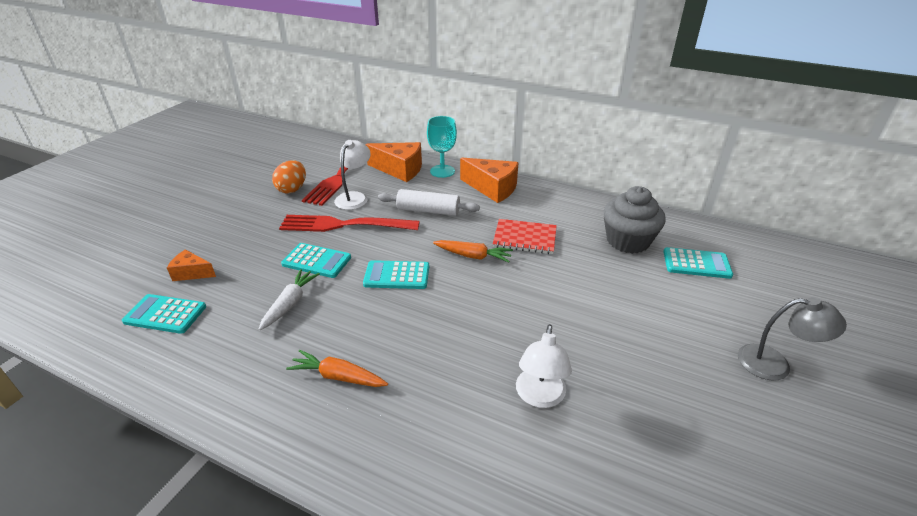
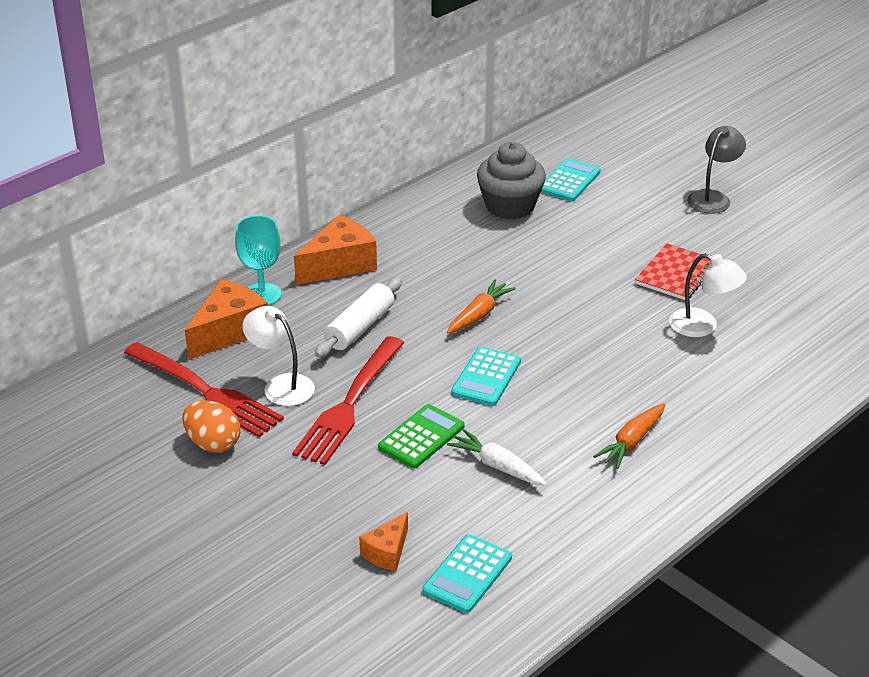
camera: 70 degrees left, 0 degrees up
turquoise calculator [281,243,351,278] -> green calculator [378,404,465,468]
red notebook [493,219,557,254] -> red notebook moved to [635,243,711,300]

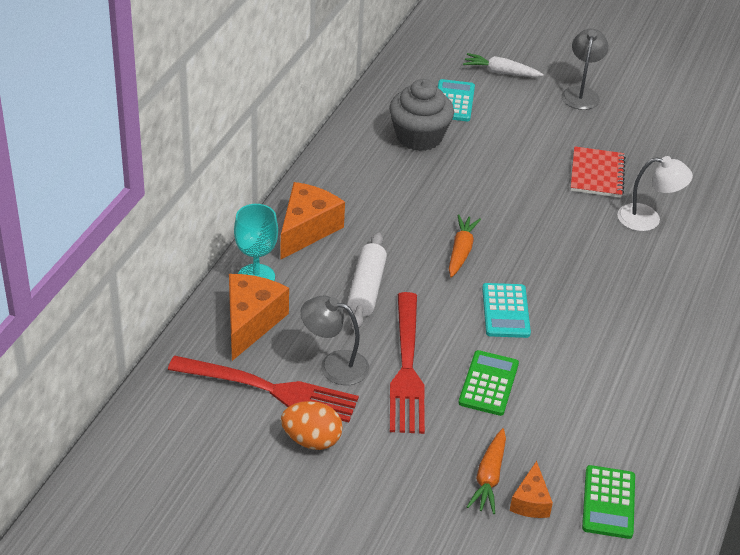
camera: 25 degrees left, 5 degrees up
white lamp [242,306,315,406] -> grey lamp [300,296,369,385]
turquoise calculator [422,534,512,613] -> green calculator [582,465,635,539]
white carrot [447,429,547,486] -> white carrot moved to [463,53,544,77]
orange carrot [593,403,665,469] -> orange carrot moved to [467,428,506,514]

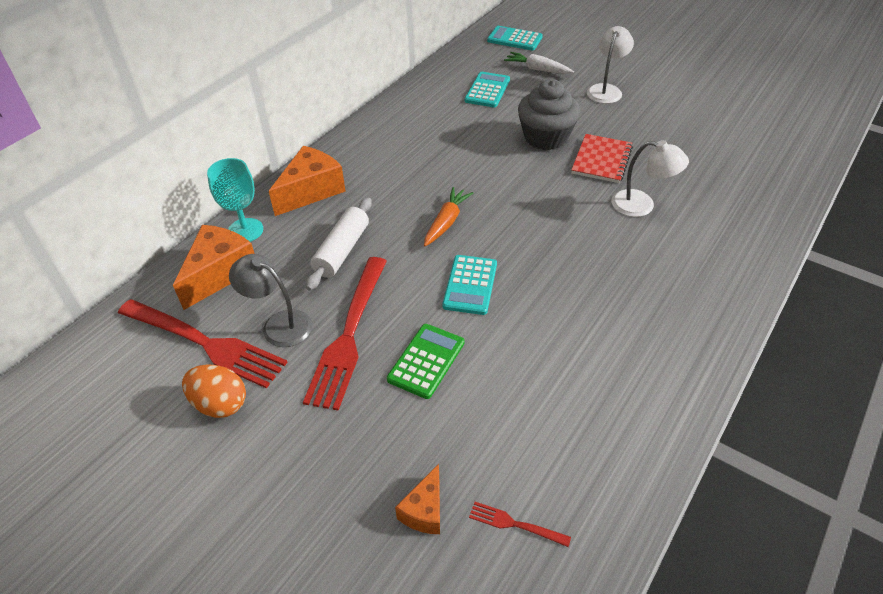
camera: 15 degrees right, 5 degrees up
grey cupcake [389,79,454,151] -> grey cupcake moved to [518,79,580,150]
orange carrot [467,428,506,514] -> none
grey lamp [562,29,609,110] -> white lamp [587,26,634,104]
green calculator [582,465,635,539] -> red fork [469,502,571,547]
none -> turquoise calculator [487,26,543,51]

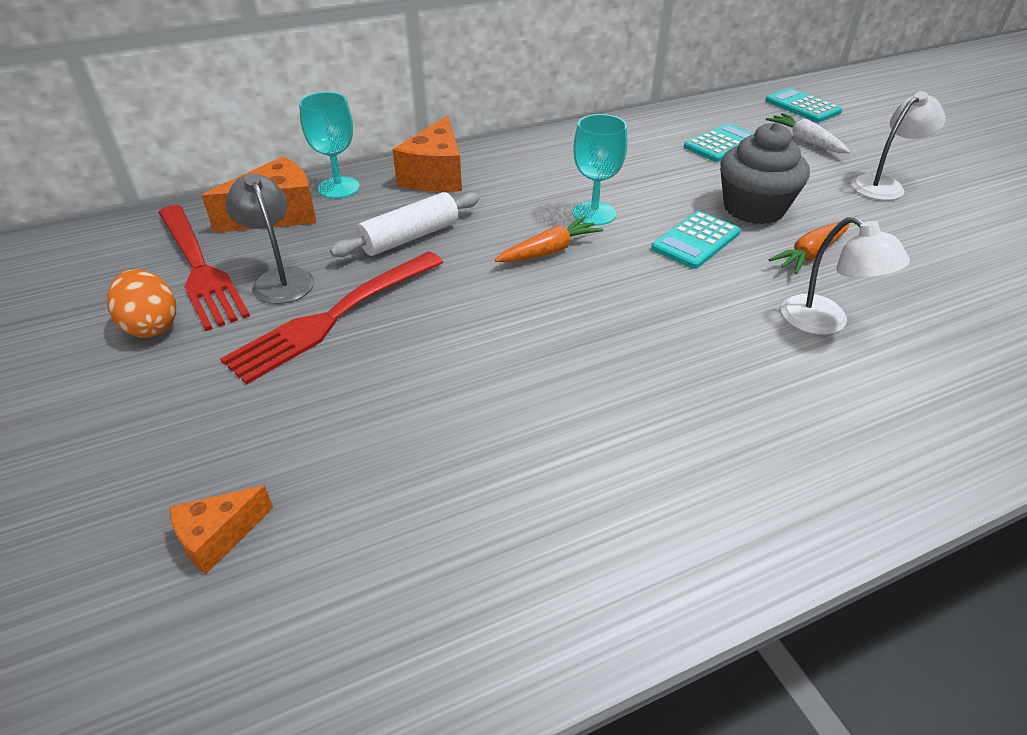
camera: 30 degrees right, 5 degrees down
orange cheese [269,146,345,216] -> orange cheese turned 120 degrees clockwise [393,115,462,192]
green calculator [387,324,464,399] -> none
turquoise calculator [442,255,497,315] -> turquoise calculator moved to [651,211,741,269]
red fork [469,502,571,547] -> none
red notebook [571,134,633,183] -> orange carrot [768,222,850,274]
none -> turquoise goblet [573,114,627,225]

